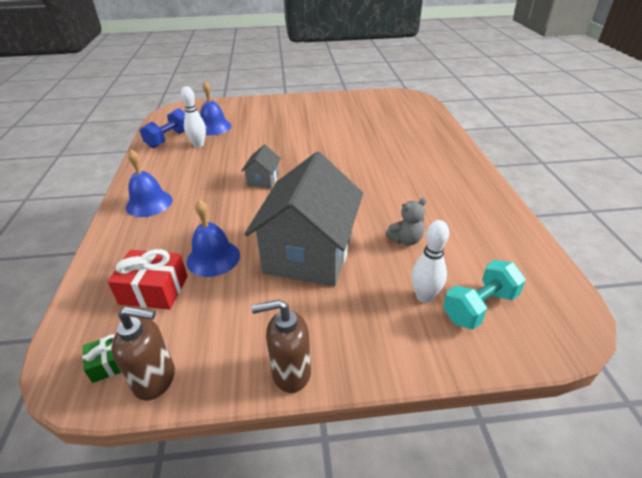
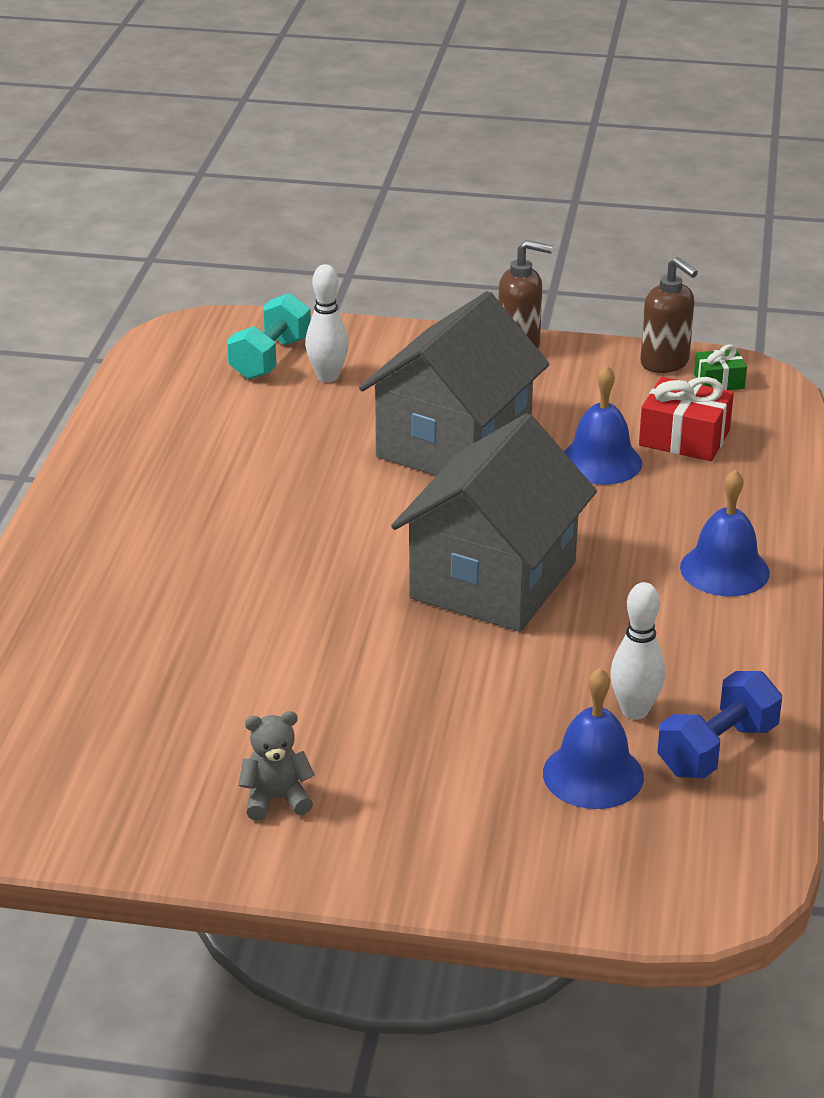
camera: 165 degrees left, 5 degrees down
brown soap dispenser [112,307,175,401] -> brown soap dispenser turned 150 degrees counterclockwise [640,257,698,373]
grey house [241,145,281,189] -> grey house [391,413,597,632], size x2.29
grey teddy bear [386,198,427,245] -> grey teddy bear moved to [238,711,315,821]
turquoise dumbbell [443,260,526,329] -> turquoise dumbbell turned 45 degrees counterclockwise [227,293,311,380]

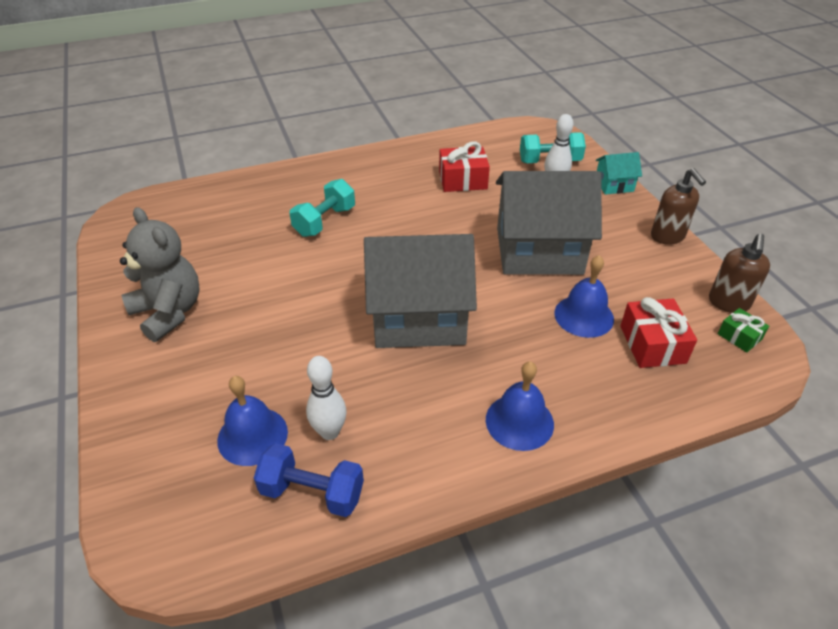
camera: 60 degrees right, 10 degrees up
grey teddy bear [238,711,315,821] -> grey teddy bear [120,207,200,342], size x1.90
none -> turquoise dumbbell [290,179,355,237]
none -> red gift [439,142,490,192]
none -> turquoise house [596,152,642,195]

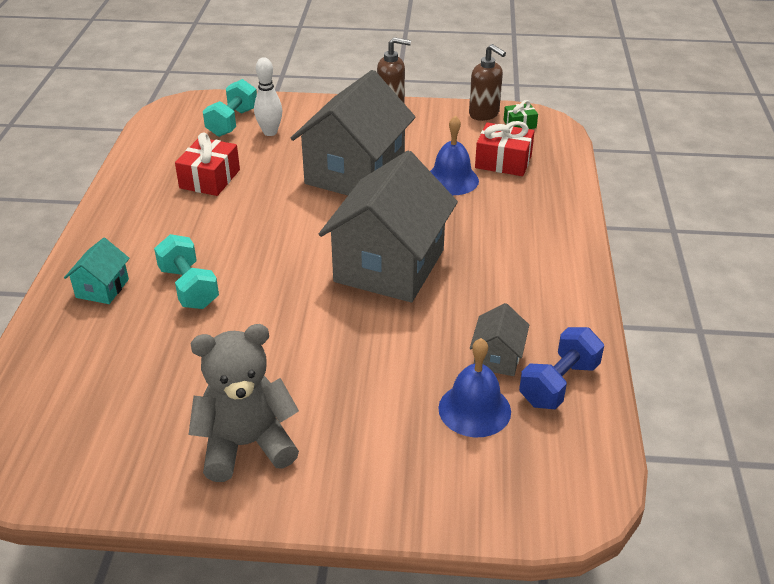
camera: 65 degrees left, 5 degrees down
white bowling pin [306,356,347,440] -> grey house [470,303,529,376]
blue bell [486,361,554,451] -> none
turquoise house [596,152,642,195] -> turquoise house moved to [64,238,130,304]

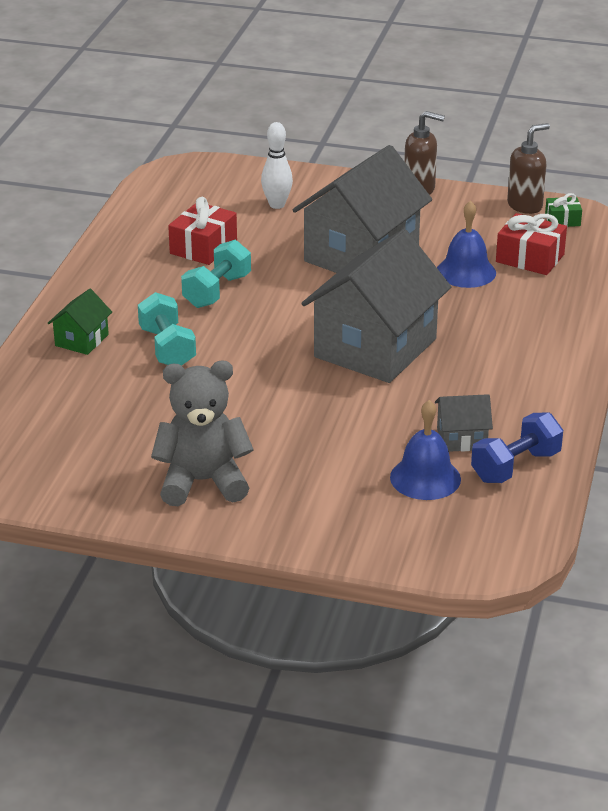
camera: 10 degrees right, 5 degrees down
turquoise house [64,238,130,304] -> green house [48,289,112,355]
turquoise dumbbell [203,79,257,137] -> turquoise dumbbell moved to [181,240,251,308]
brown soap dispenser [469,44,506,121] -> brown soap dispenser turned 90 degrees counterclockwise [507,123,550,214]
grey house [470,303,529,376] -> grey house turned 60 degrees clockwise [435,394,493,452]

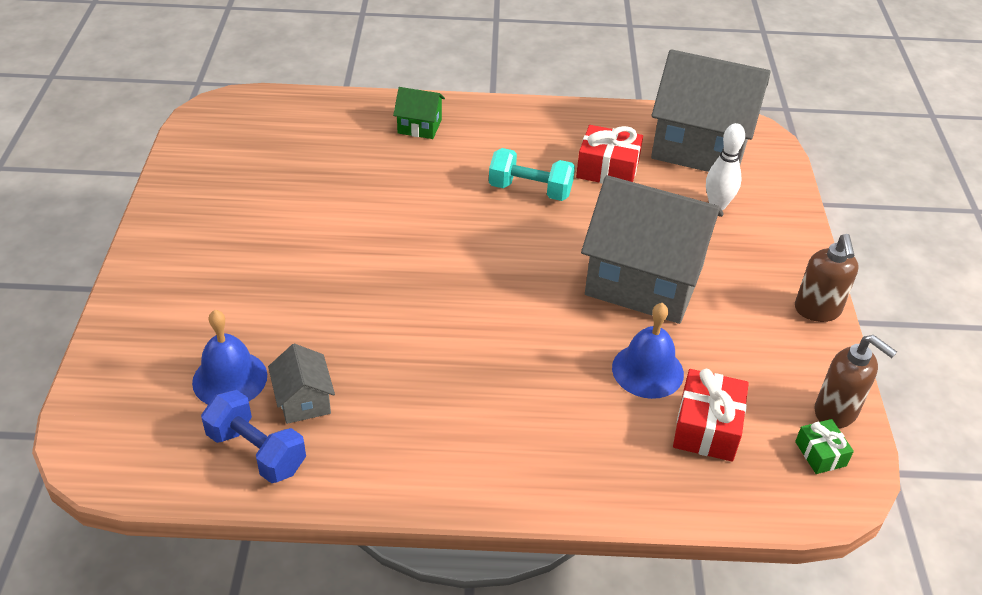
camera: 75 degrees right, 10 degrees up
turquoise dumbbell [138,292,196,366] -> none
grey teddy bear [151,361,254,506] -> none
grey house [301,229,451,383] -> grey house moved to [651,49,770,172]

